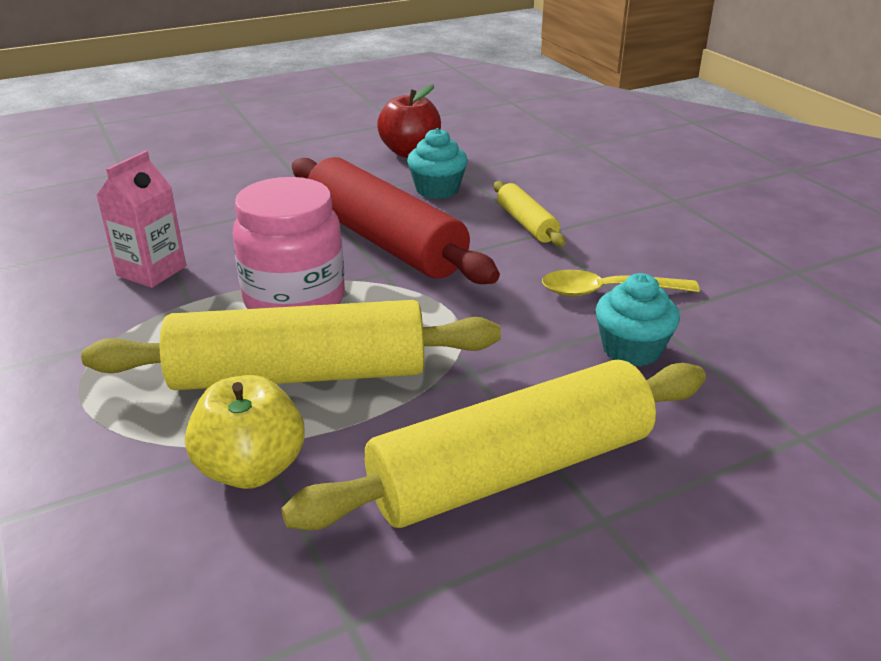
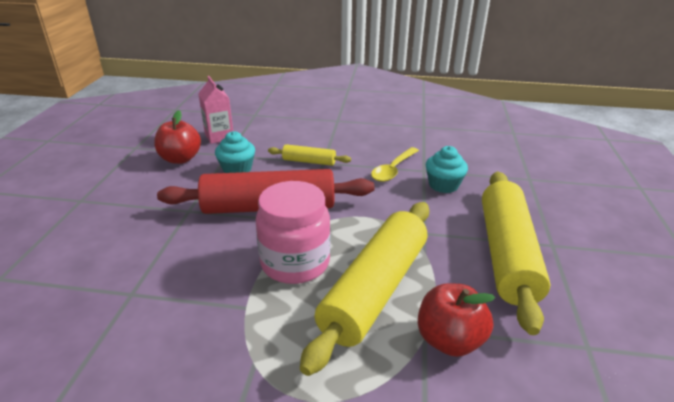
camera: 55 degrees left, 0 degrees up
pink carton [96,151,186,288] -> pink carton moved to [198,76,233,144]
yellow apple [185,375,304,489] -> red apple [418,283,495,357]

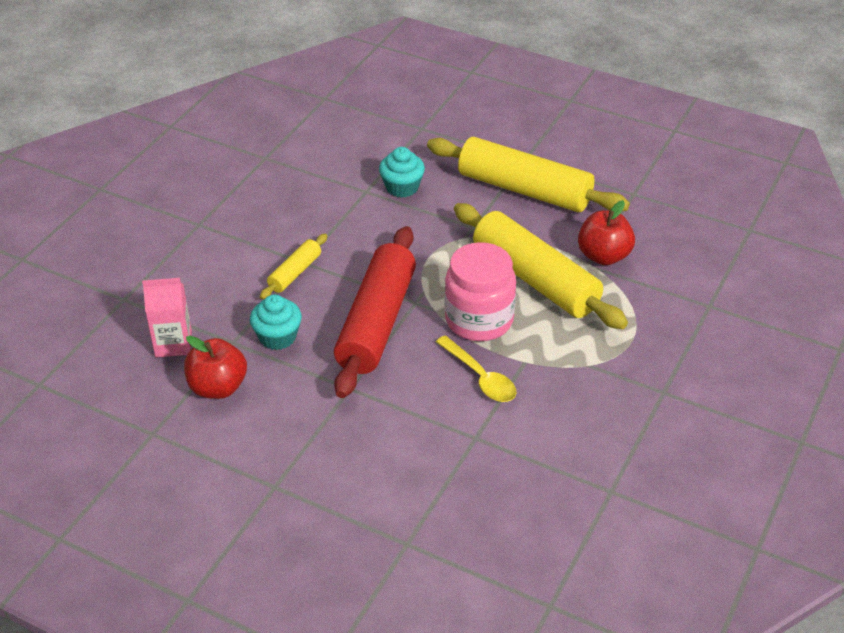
camera: 70 degrees left, 10 degrees up
yellow spoon [371,147,419,182] -> yellow spoon moved to [436,335,516,402]

